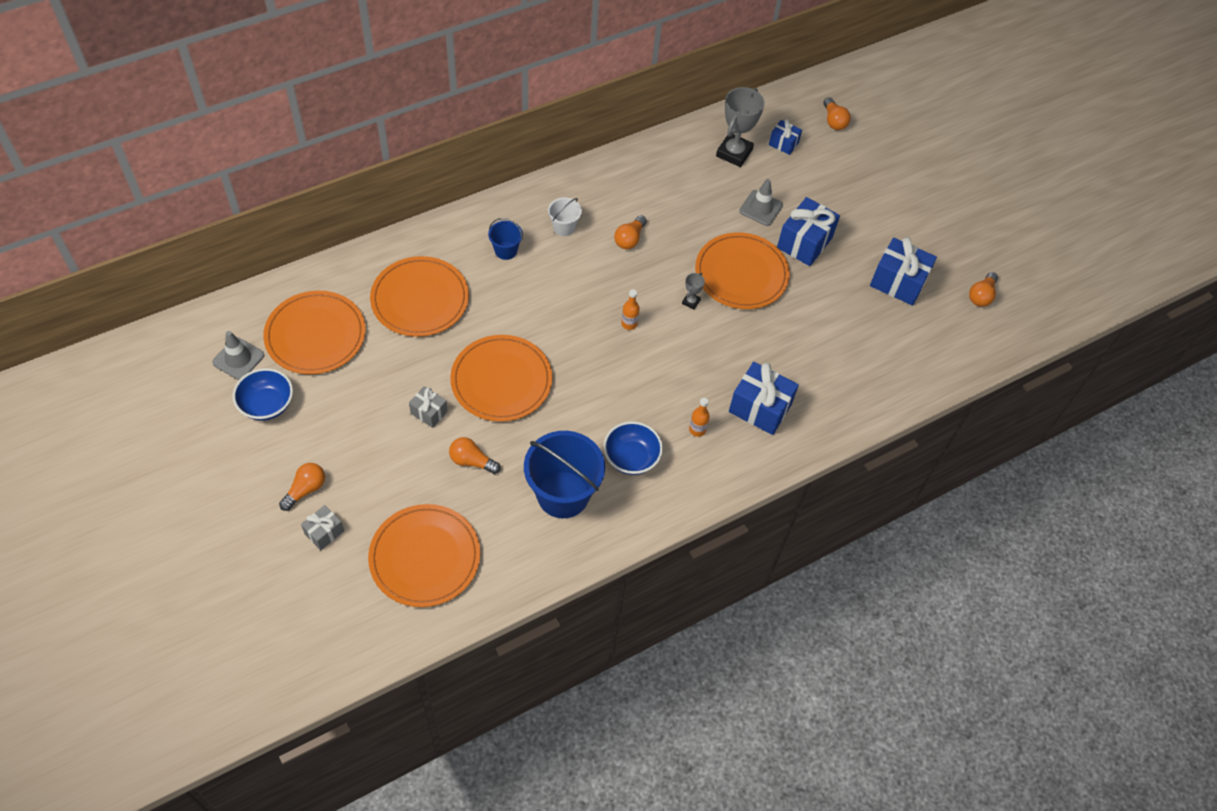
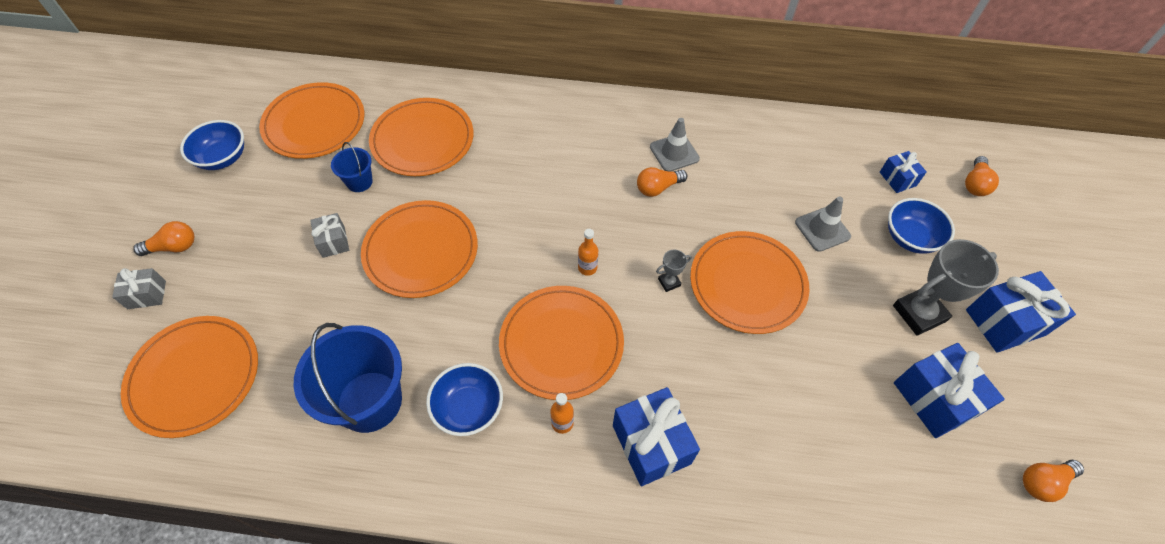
camera: 40 degrees right, 0 degrees up
grey traffic cone [212,331,264,380] -> grey traffic cone moved to [650,118,700,172]
orange light bulb [449,437,501,474] -> none
blue bucket [488,218,523,260] -> blue bucket moved to [331,142,373,192]
white bucket [548,197,582,236] -> none
grey trophy [716,87,765,167] -> grey trophy moved to [893,239,999,336]
blue gift [777,197,840,266] -> blue gift moved to [966,271,1076,353]
none -> orange plate [499,286,624,400]
none -> blue bowl [888,198,955,254]

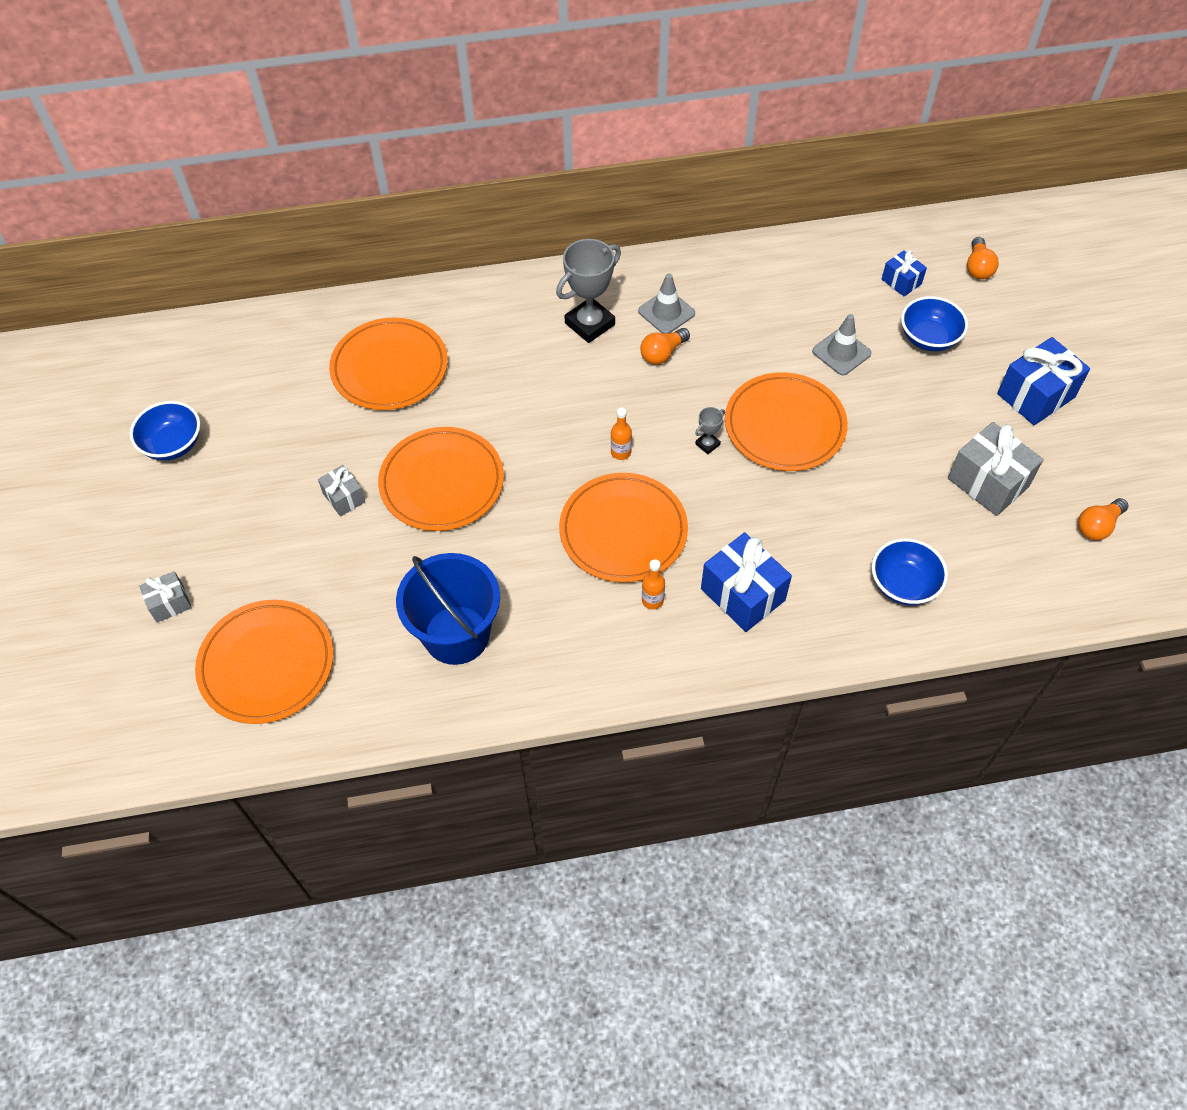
camera: 15 degrees left, 0 degrees up
orange light bulb [133,221,194,256] -> none
orange plate [259,82,364,159] -> none
blue bucket [331,142,373,192] -> none
blue bowl [426,363,503,436] -> blue bowl moved to [872,538,948,605]
grey trophy [893,239,999,336] -> grey trophy moved to [556,239,621,343]
blue gift [894,343,1005,438] -> grey gift [948,422,1044,516]

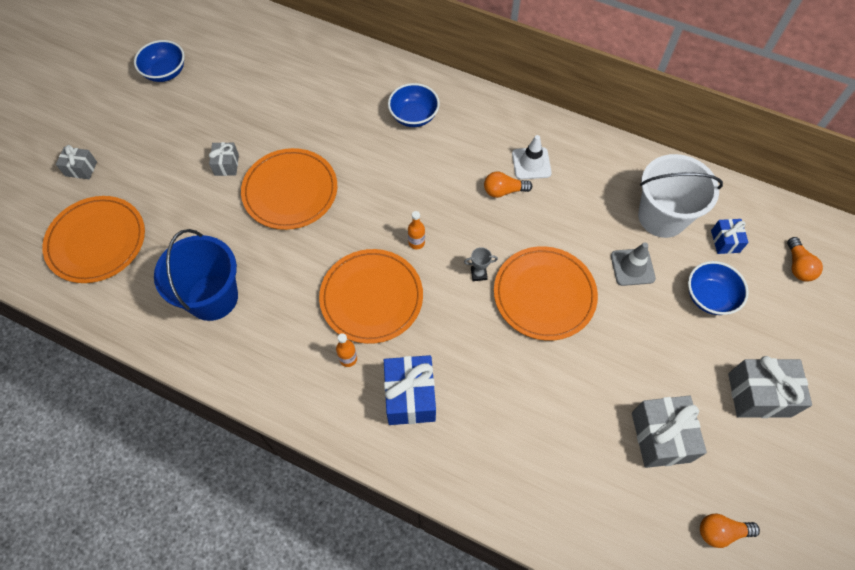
camera: 35 degrees right, 5 degrees up
orange plate [329,318,448,410] -> none
grey trophy [556,239,621,343] -> none
grey traffic cone [638,274,695,333] -> white traffic cone [512,135,552,180]
blue bowl [872,538,948,605] -> blue bowl moved to [388,83,440,127]
orange light bulb [967,237,999,279] -> orange light bulb turned 45 degrees counterclockwise [787,237,823,281]
blue gift [997,337,1090,425] -> grey gift [728,356,812,418]
none -> white bucket [638,154,723,238]

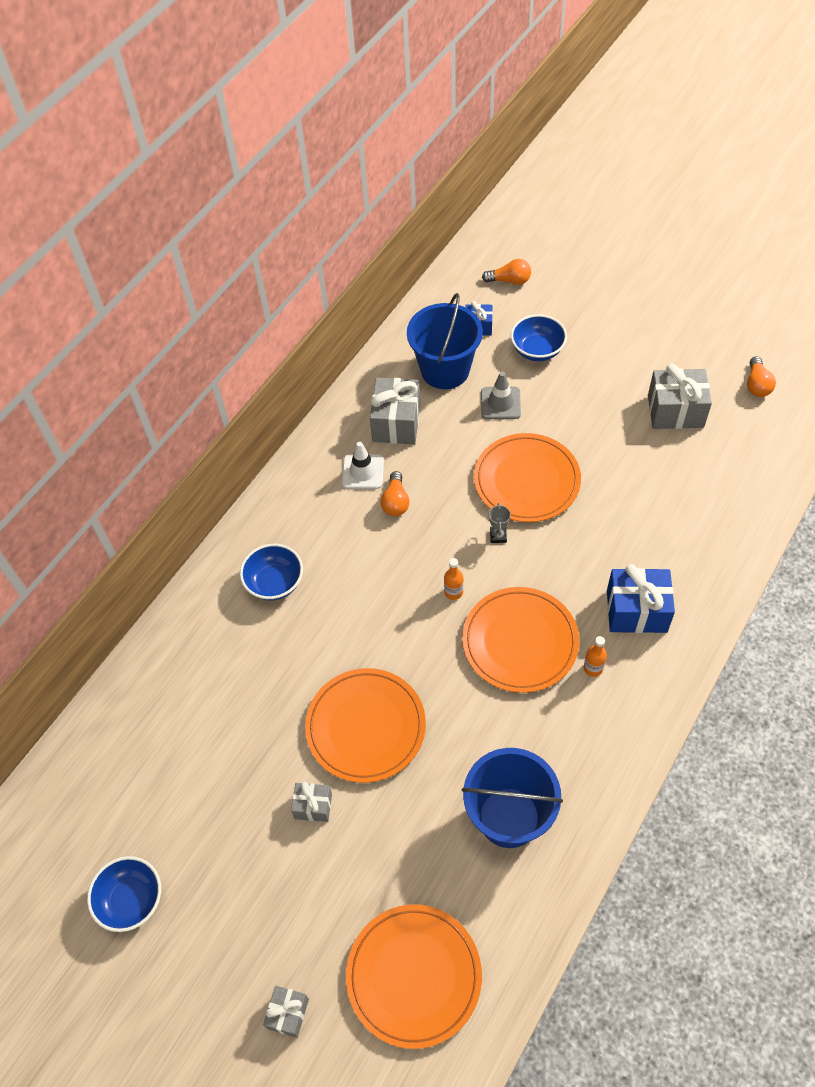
camera: 80 degrees left, 5 degrees down
white bucket [638,154,723,238] -> blue bucket [407,293,483,389]
grey gift [728,356,812,418] -> grey gift moved to [370,378,420,444]

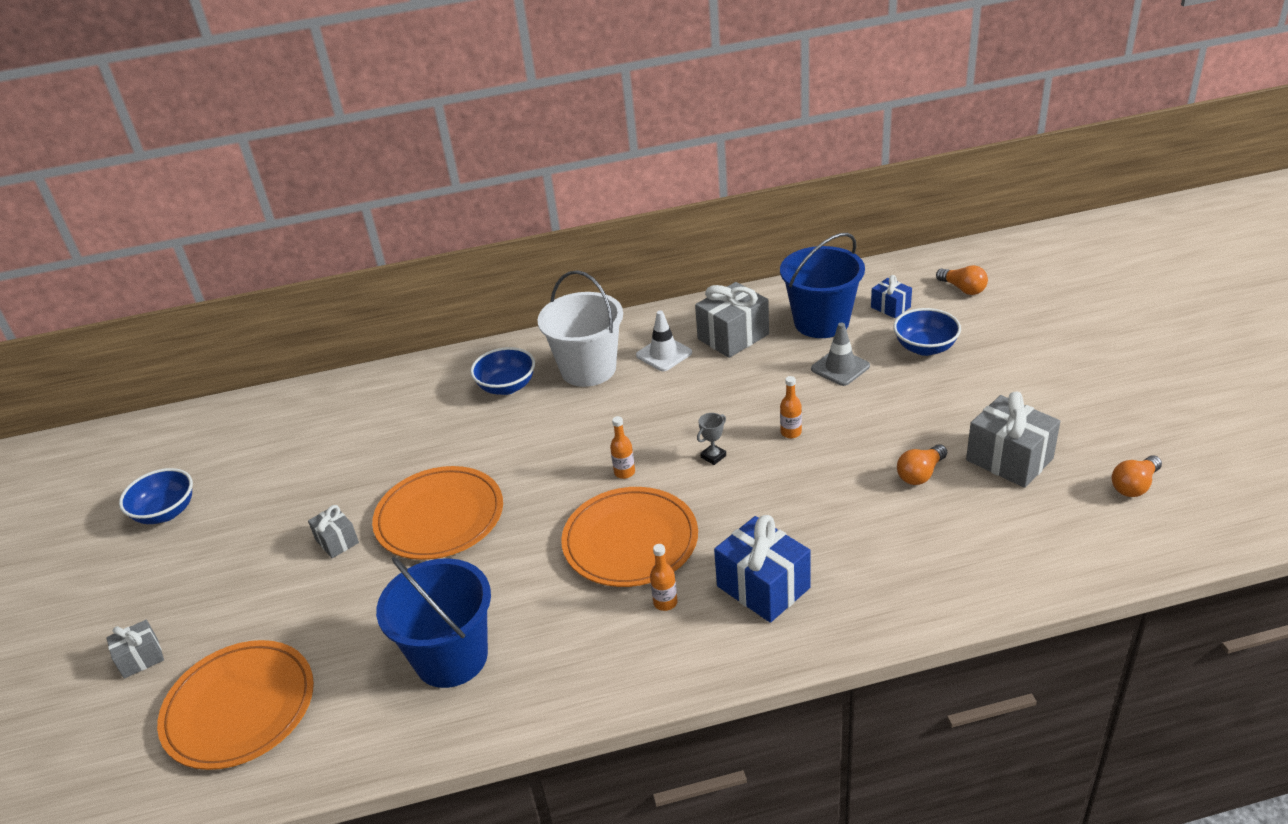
camera: 45 degrees right, 20 degrees down
orange light bulb [381,471,409,516] -> orange light bulb moved to [897,444,947,485]
orange plate [474,433,581,522] -> orange bottle [780,376,802,438]
none -> white bucket [538,270,623,387]

